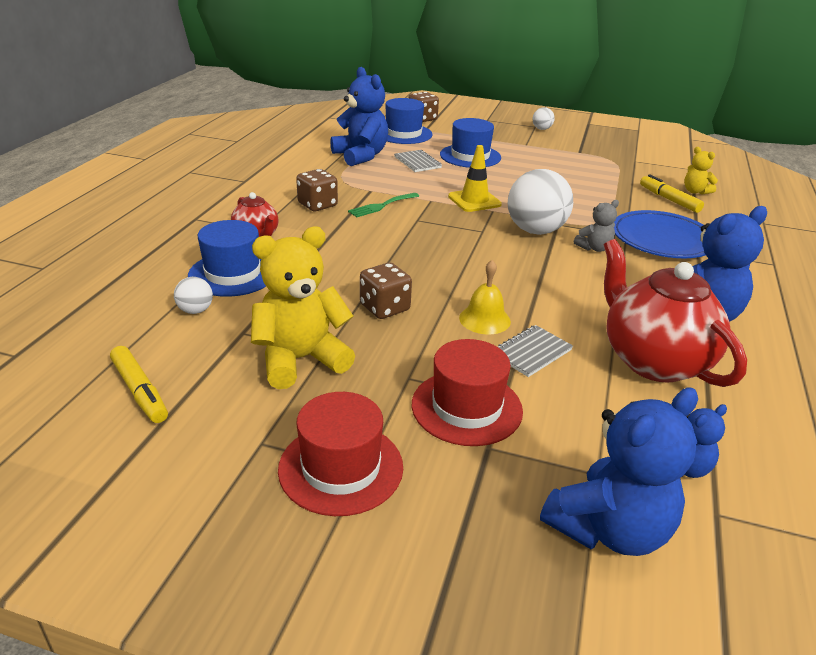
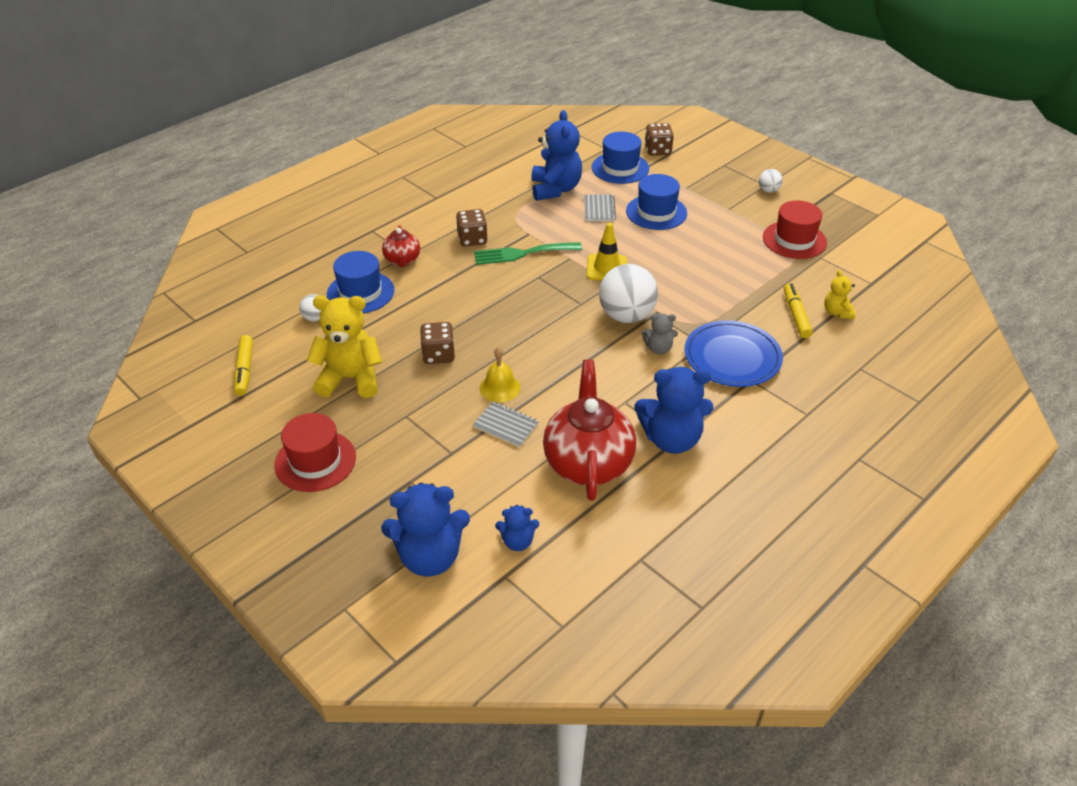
camera: 30 degrees right, 10 degrees up
green fork [348,193,419,217] -> green fork [474,242,582,265], size x1.50
red hat [412,339,523,446] -> red hat moved to [763,200,827,259]
grey notebook [498,325,573,377] -> grey notebook turned 45 degrees clockwise [473,402,539,447]

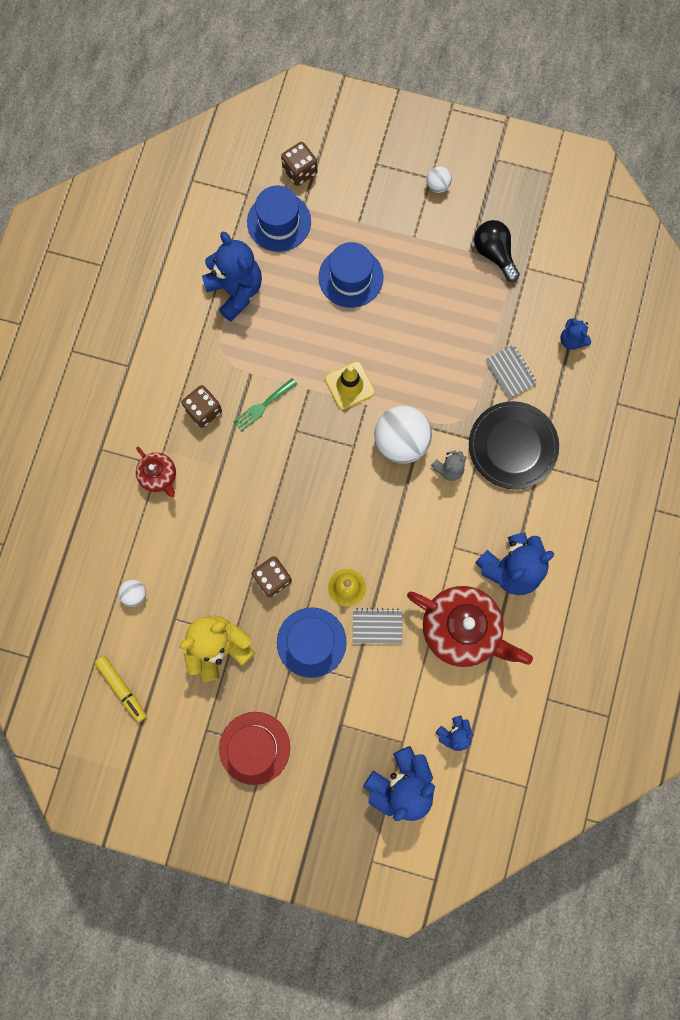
camera: 30 degrees left, 35 degrees up
blue hat [327,251,394,313] -> blue hat moved to [277,607,347,678]
green fork [474,242,582,265] -> green fork [233,378,297,432], size x0.67
red teapot [543,359,636,501] -> red teapot turned 150 degrees clockwise [407,586,533,667]
grey notebook [584,194,616,221] -> grey notebook moved to [486,345,537,399]
blue plate [684,320,783,387] -> black plate [469,401,559,489]
red hat [763,200,827,259] -> black light bulb [474,220,520,282]
yellow marker [784,283,813,338] -> none
yellow teddy bear [824,270,856,319] -> blue teddy bear [560,318,591,350]

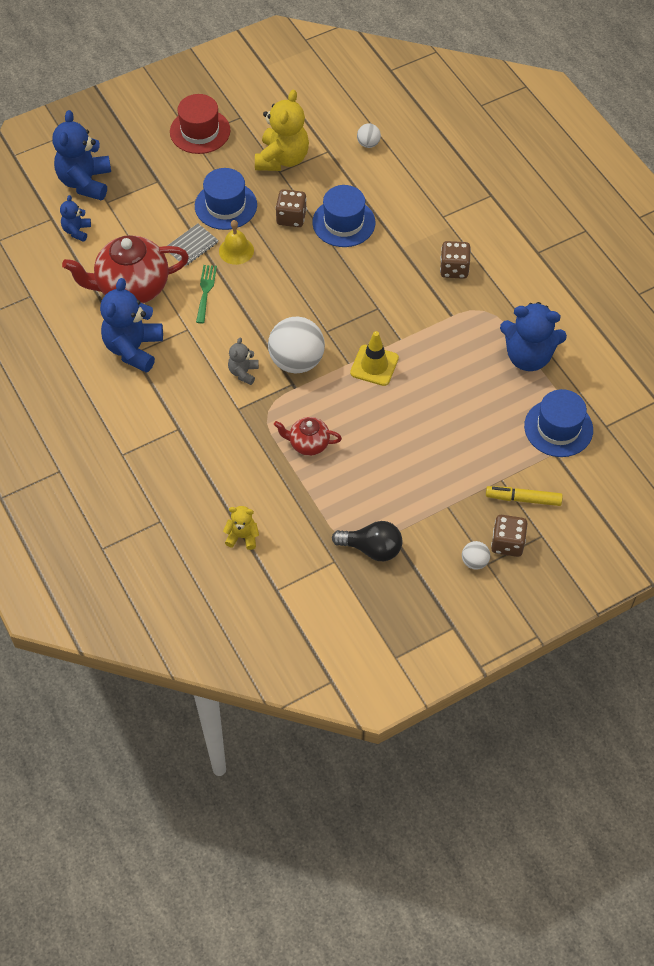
camera: 135 degrees right, 20 degrees down
yellow marker [94,656,147,723] -> yellow marker moved to [486,486,563,506]
red teapot [136,447,176,497] -> red teapot moved to [274,417,342,456]
green fork [233,378,297,432] -> green fork moved to [196,265,217,324]
brown dice [281,142,317,186] -> brown dice moved to [491,515,528,557]
blue hat [319,242,383,308] -> blue hat moved to [312,185,375,247]
black plate [469,401,559,489] -> none
grey notebook [486,345,537,399] -> none
blue teddy bear [560,318,591,350] -> yellow teddy bear [223,506,259,550]

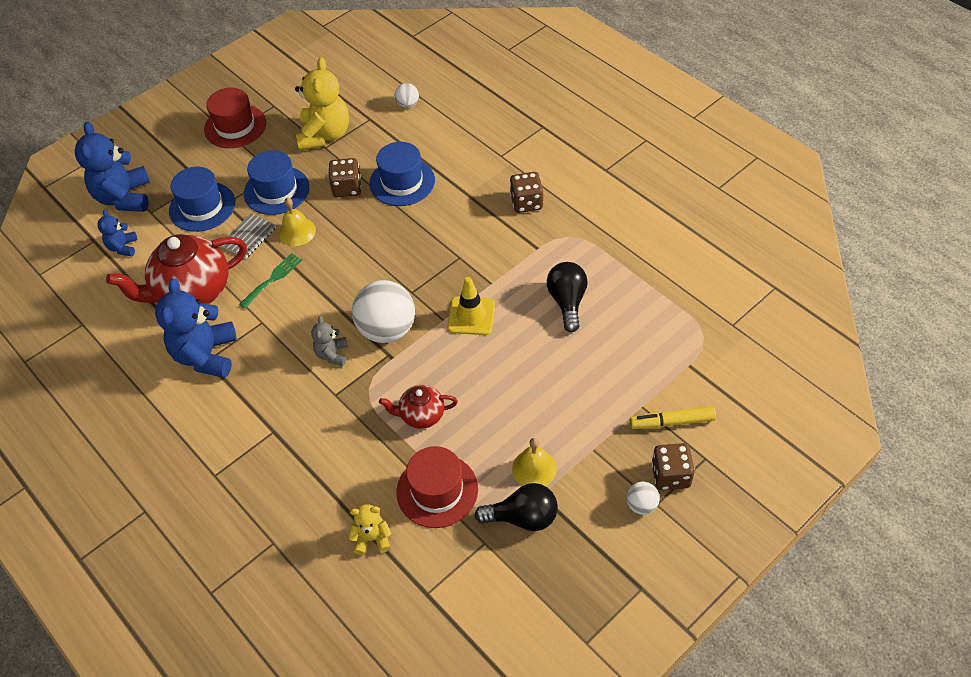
camera: 10 degrees left, 5 degrees down
green fork [196,265,217,324] -> green fork turned 45 degrees clockwise [239,253,302,309]
blue teddy bear [500,302,567,371] -> none
blue hat [524,389,593,457] -> blue hat moved to [169,167,235,232]
none -> red hat [397,446,478,528]
none -> yellow bell [512,438,557,486]
none -> black light bulb [547,262,588,332]

